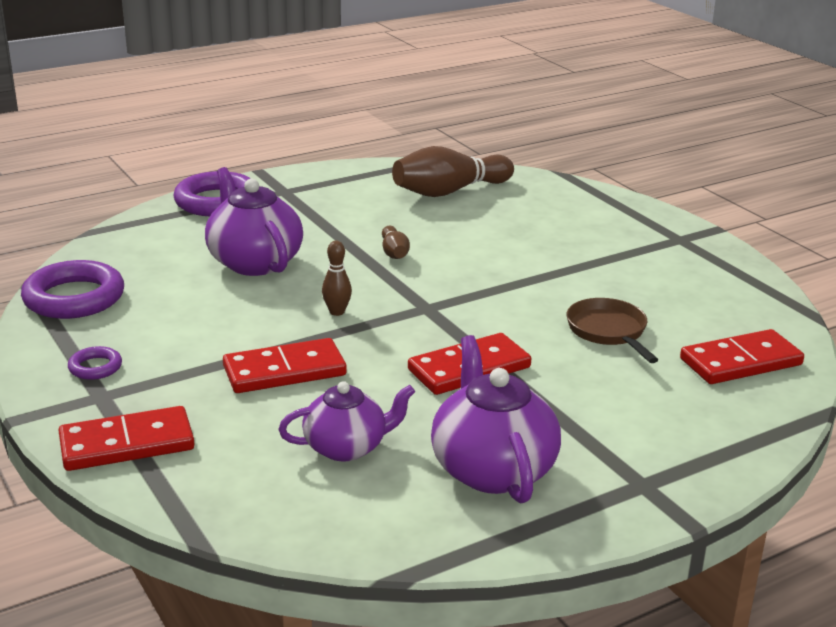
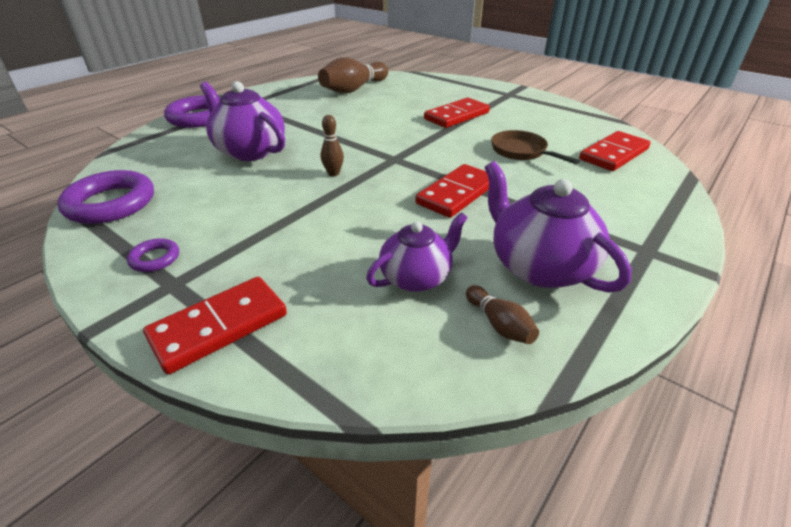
camera: 20 degrees left, 10 degrees up
red domino [223,338,347,393] -> red domino moved to [424,98,490,128]
brown bowling pin [382,226,410,259] -> brown bowling pin moved to [466,285,539,344]

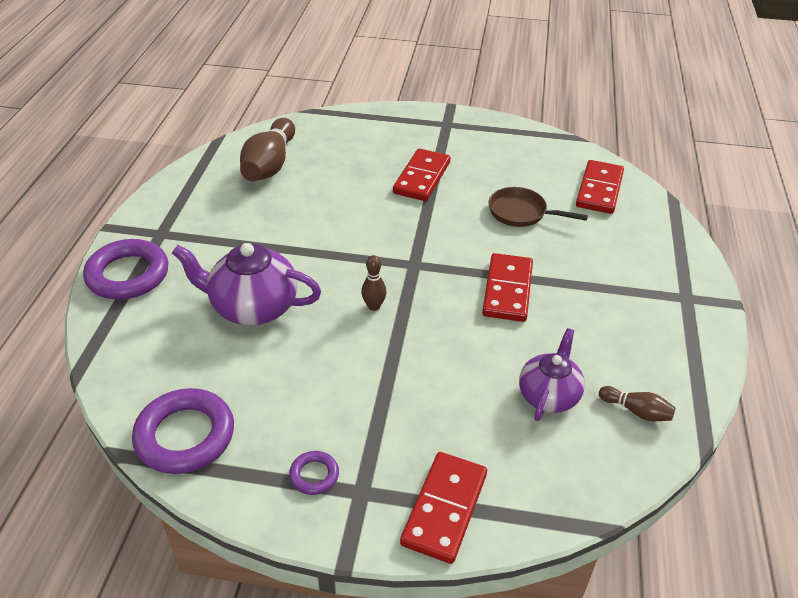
camera: 30 degrees left, 5 degrees up
purple teapot [484,161,632,293] -> none

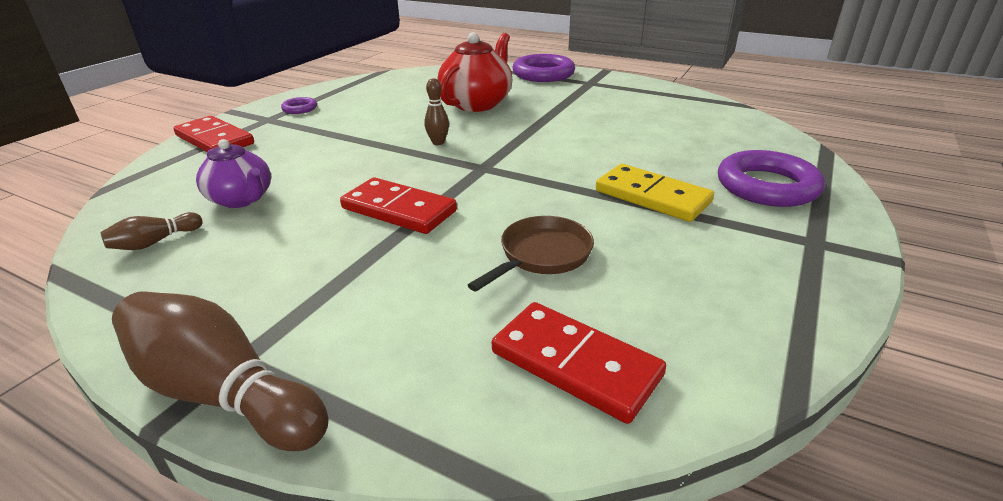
camera: 110 degrees right, 10 degrees down
purple ring [132,388,234,474] -> purple ring moved to [718,150,825,207]
purple teapot [172,243,321,325] -> red teapot [438,32,512,112]
brown bowling pin [240,118,295,181] -> brown bowling pin moved to [112,291,329,451]
red domino [393,149,451,201] -> yellow domino [596,164,714,222]

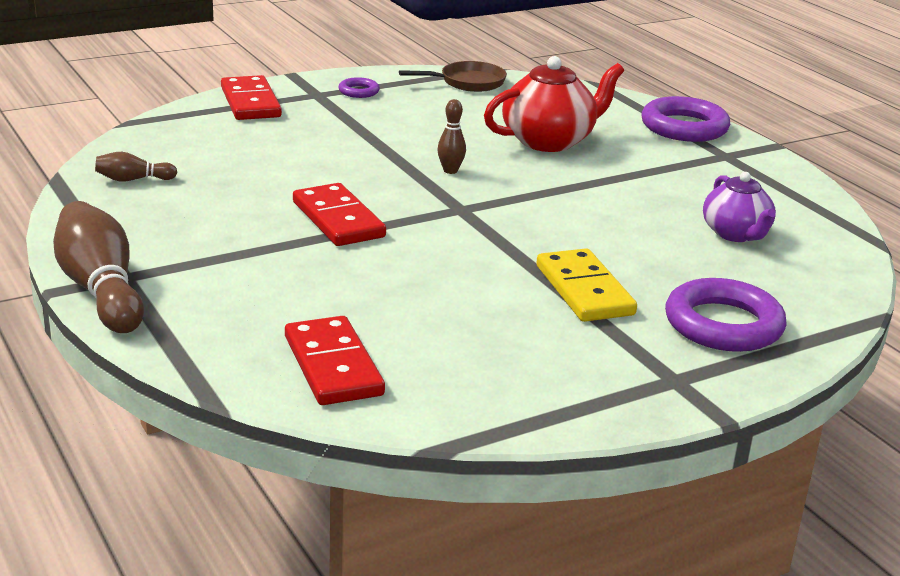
camera: 30 degrees right, 5 degrees down
purple teapot [196,139,271,208] -> purple teapot moved to [703,172,776,242]
brown pan [468,216,594,291] -> brown pan moved to [399,61,507,92]

